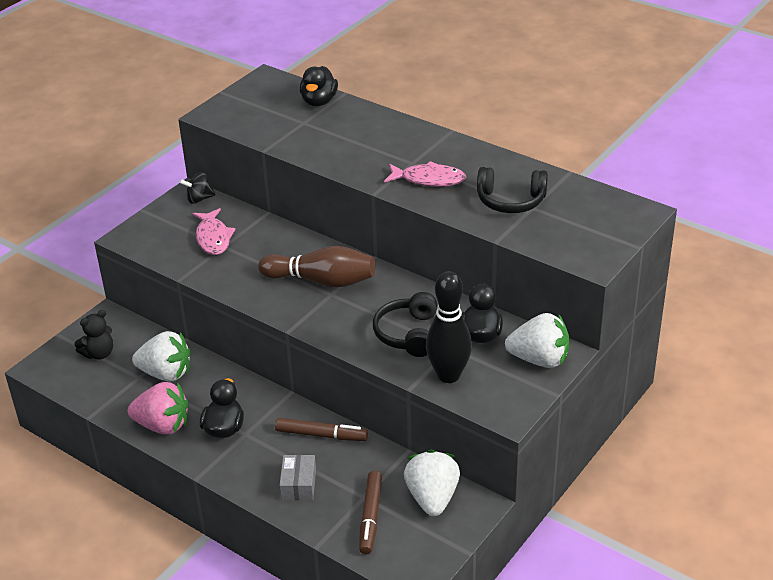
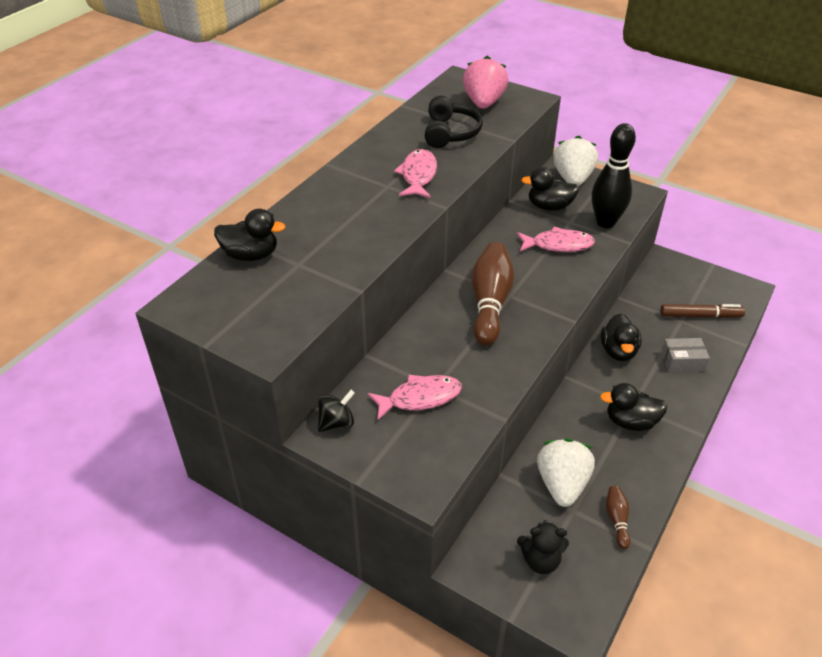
camera: 95 degrees left, 5 degrees up
black teddy bear [74,310,113,360] -> black teddy bear turned 135 degrees clockwise [517,520,569,574]
pink strawberry [128,382,189,434] -> pink strawberry moved to [463,56,508,109]
black spinning top [179,172,215,204] -> black spinning top turned 105 degrees counterclockwise [318,390,355,432]
brown marker [275,418,368,441] -> black duck [601,313,642,361]
black headphones [373,292,437,357] -> pink fish [517,227,595,252]
white strawberry [404,450,460,516] -> none
none -> brown bowling pin [606,486,631,549]

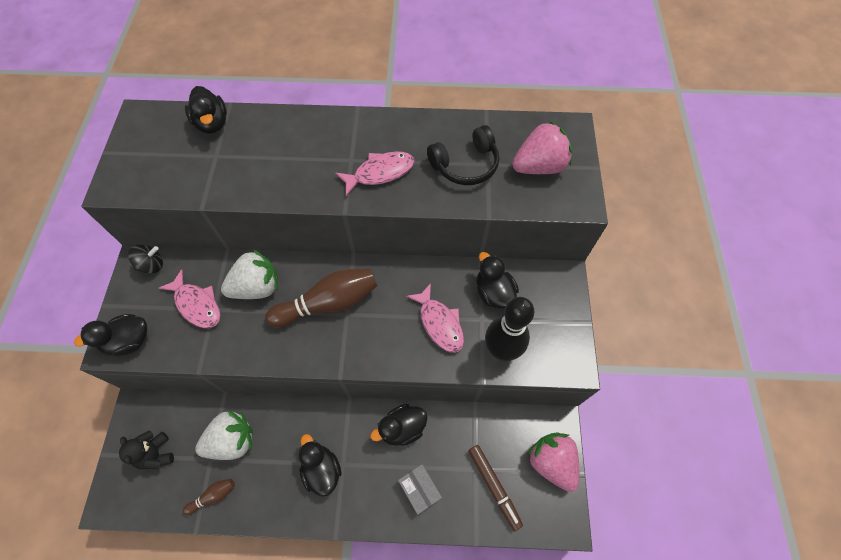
camera: 60 degrees right, 20 degrees up
black spinning top [318,390,355,432] -> black spinning top turned 45 degrees counterclockwise [128,244,163,274]
white strawberry [554,136,598,186] -> white strawberry moved to [221,249,278,299]
none -> black duck [74,314,147,356]
none -> pink strawberry [527,432,579,492]

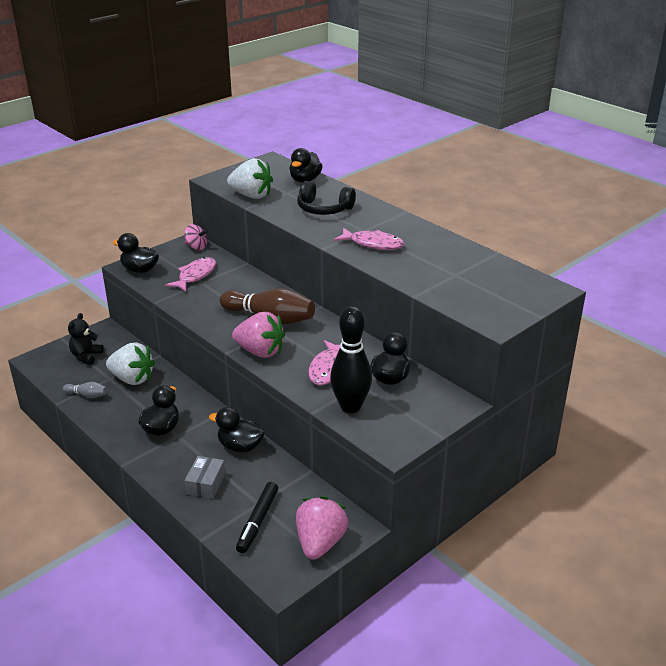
camera: 45 degrees right, 30 degrees down
black spinning top [128,244,163,274] -> pink spinning top [184,224,208,250]
pink fish [159,269,220,328] -> pink fish turned 150 degrees counterclockwise [165,257,216,292]
brown bowling pin [182,479,235,515] -> grey bowling pin [63,382,108,398]
white strawberry [221,249,278,299] -> white strawberry moved to [227,158,273,199]
black headphones [427,125,499,185] -> black headphones moved to [297,181,356,215]
brown marker [468,445,523,531] -> black marker [236,482,278,553]
pink strawberry [512,121,572,174] -> pink strawberry moved to [232,312,285,358]

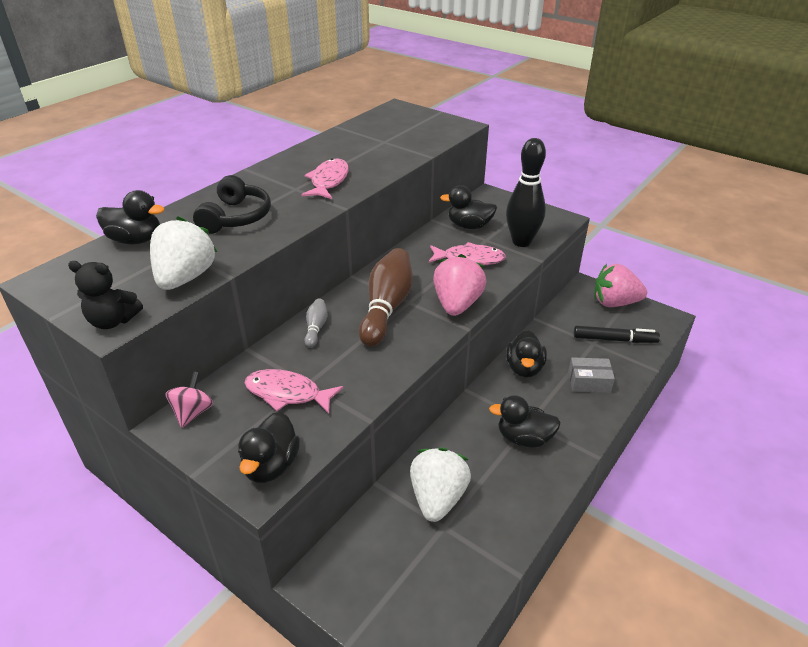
camera: 100 degrees left, 5 degrees up
grey bowling pin [63,382,108,398] -> grey bowling pin moved to [304,298,327,348]
black teddy bear [68,313,104,365] -> black teddy bear moved to [68,261,143,329]

